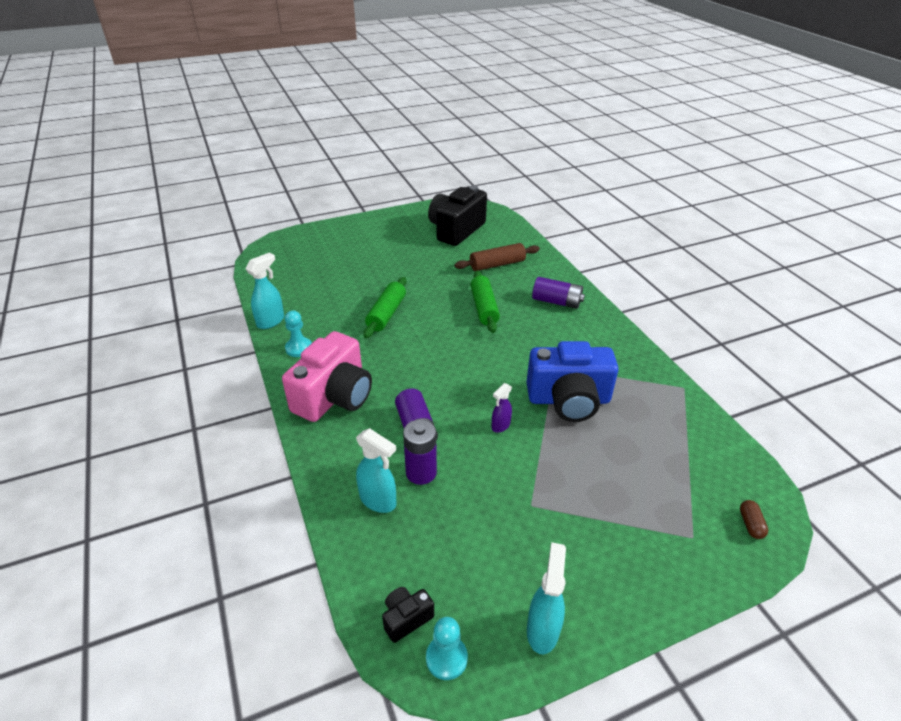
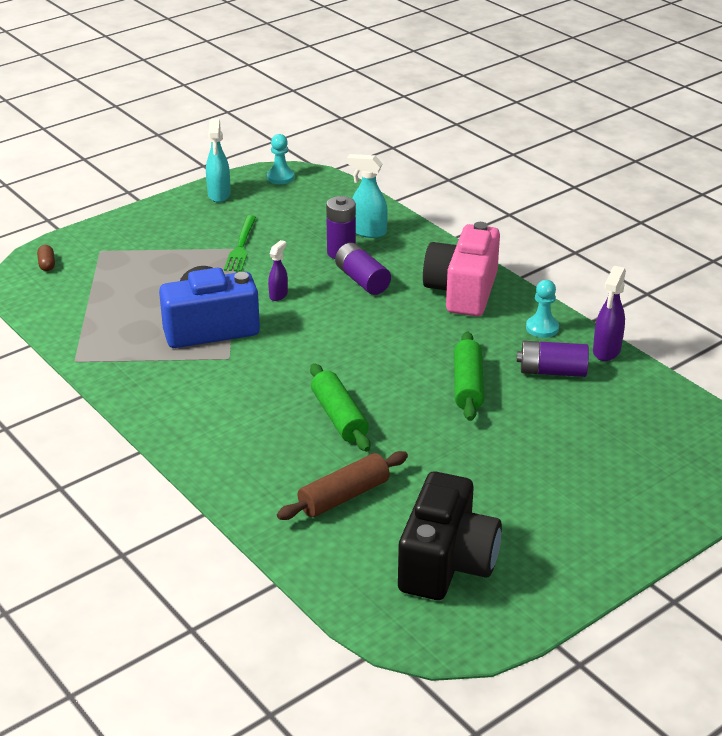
camera: 165 degrees right, 5 degrees down
turquoise spray bottle [246,252,284,329] -> purple spray bottle [593,266,626,361]
black camera [382,587,434,643] -> none
purple battery [532,277,585,309] -> purple battery moved to [517,341,589,377]
none -> green fork [224,215,256,272]

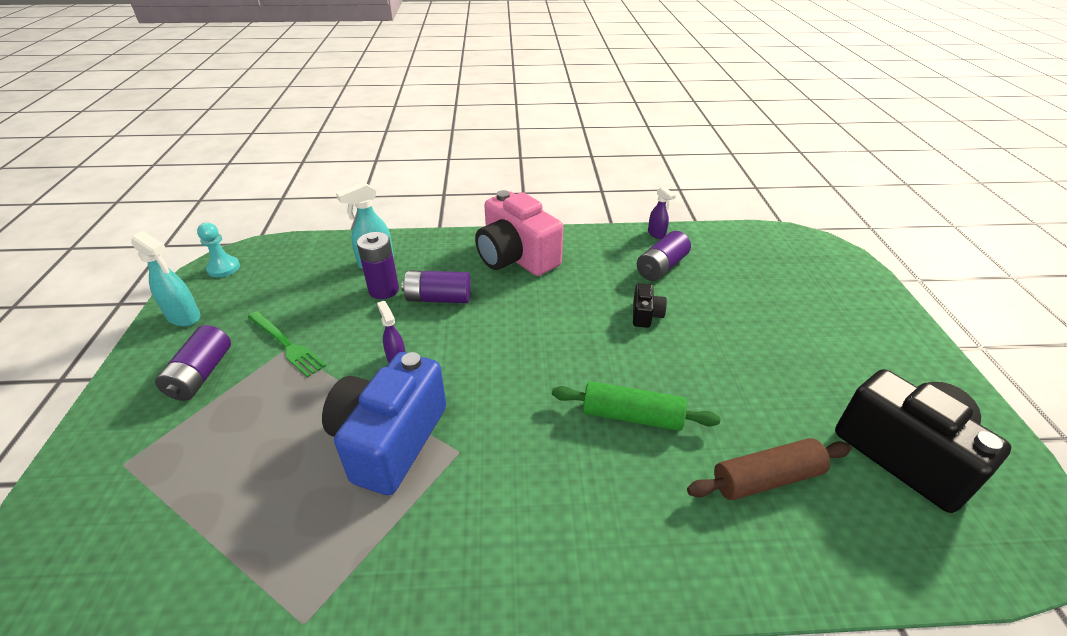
camera: 55 degrees left, 5 degrees up
brown capsule [37,245,55,271] -> none
brown rolling pin [277,451,408,520] -> brown rolling pin turned 75 degrees clockwise [687,438,852,500]
green rolling pin [454,331,484,421] -> black camera [633,283,667,328]
turquoise pawn [526,280,559,338] -> none
purple spray bottle [593,266,626,361] -> purple spray bottle [648,187,676,239], size x0.63
none -> purple battery [155,325,231,401]

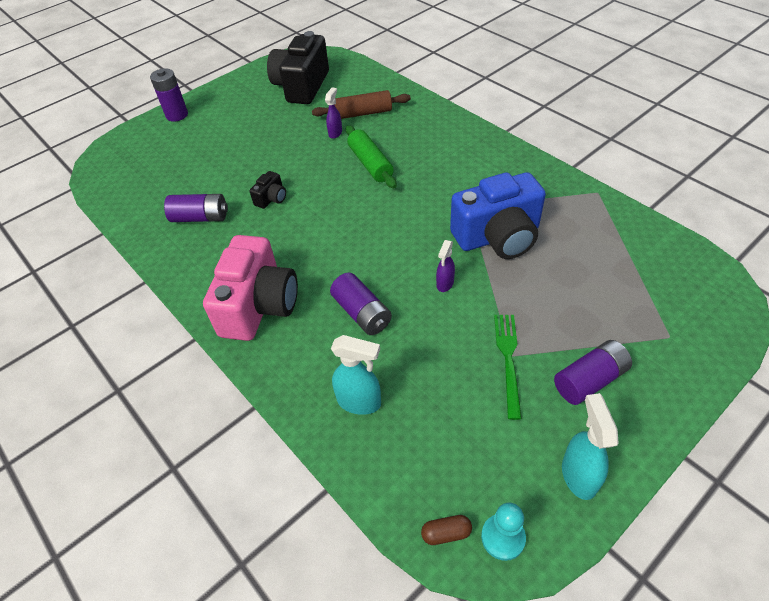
camera: 125 degrees left, 10 degrees up
purple battery [357,232,399,299] -> purple battery moved to [150,68,188,121]
black camera [633,283,667,328] -> black camera turned 150 degrees clockwise [250,171,286,209]
purple spray bottle [648,187,676,239] -> purple spray bottle moved to [325,87,342,139]
brown rolling pin [687,438,852,500] -> brown rolling pin turned 45 degrees counterclockwise [312,90,411,119]
none -> brown capsule [421,515,472,545]

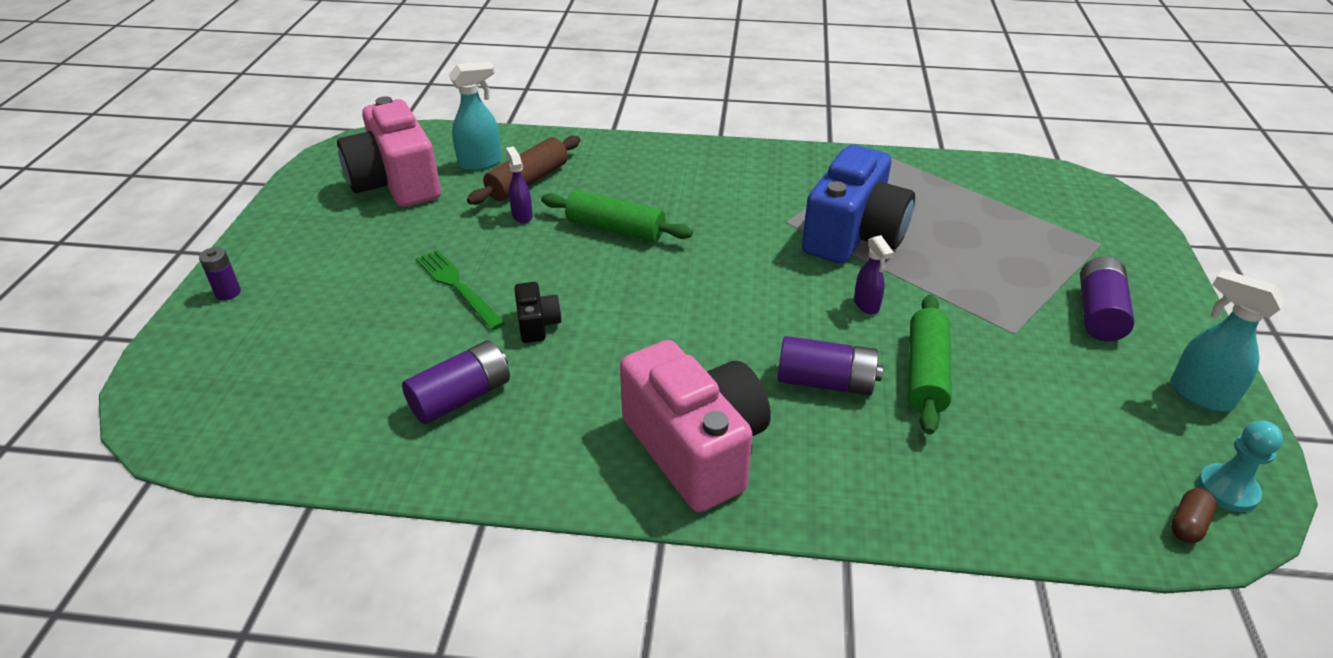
camera: 45 degrees left, 10 degrees down
purple battery [150,68,188,121] -> purple battery [199,247,241,300], size x0.59
black camera [267,31,329,104] -> pink camera [337,96,441,207]
turquoise spray bottle [331,335,381,415] -> turquoise spray bottle moved to [449,62,502,171]
green fork [494,315,522,420] -> green fork moved to [416,250,505,330]
none -> green rolling pin [908,295,952,435]

